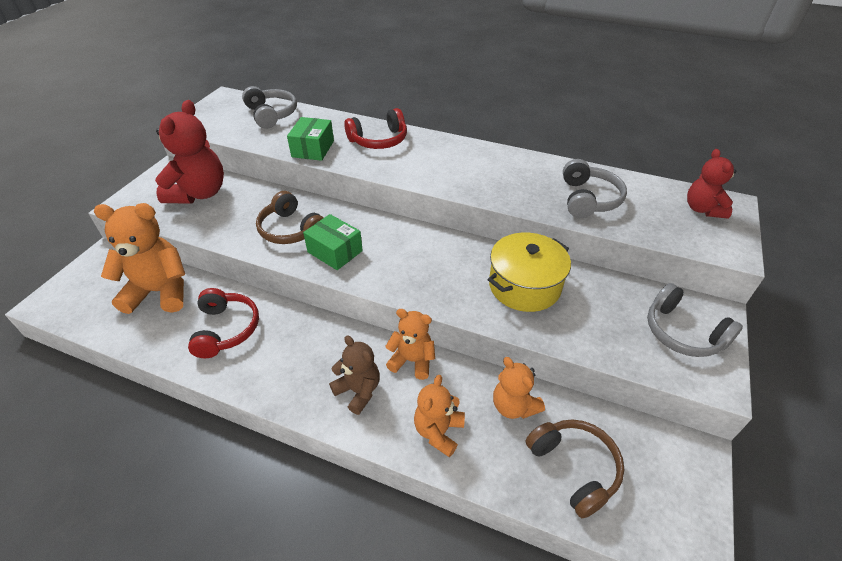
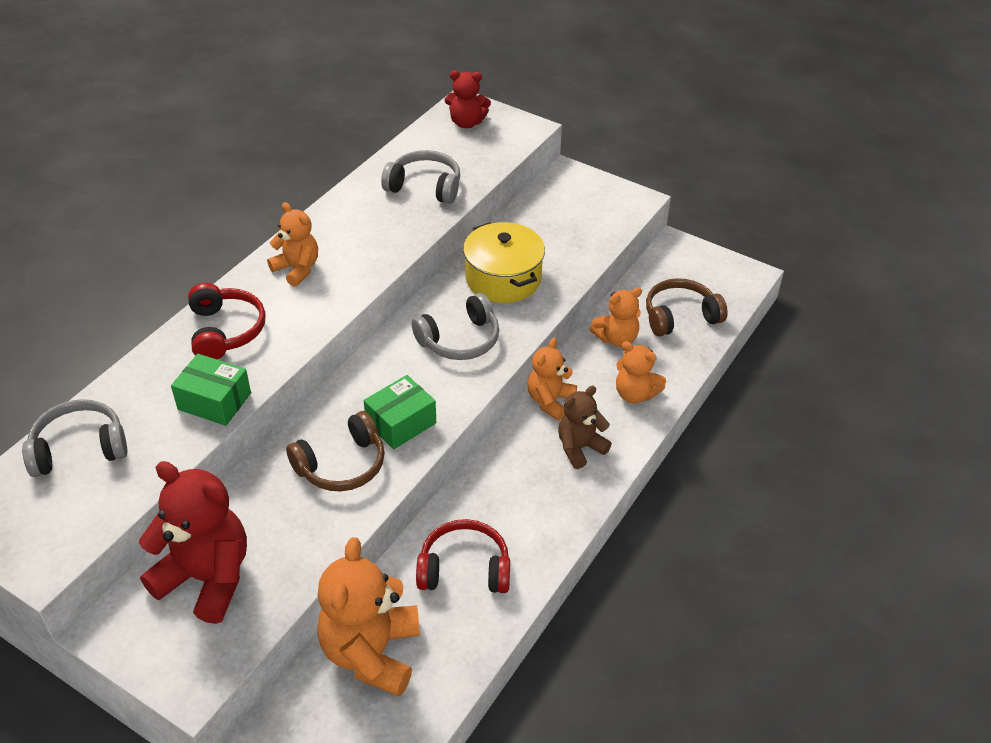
camera: 80 degrees left, 0 degrees up
grey headphones [647,283,743,357] -> grey headphones moved to [412,293,499,360]
none -> orange teddy bear [267,202,318,287]

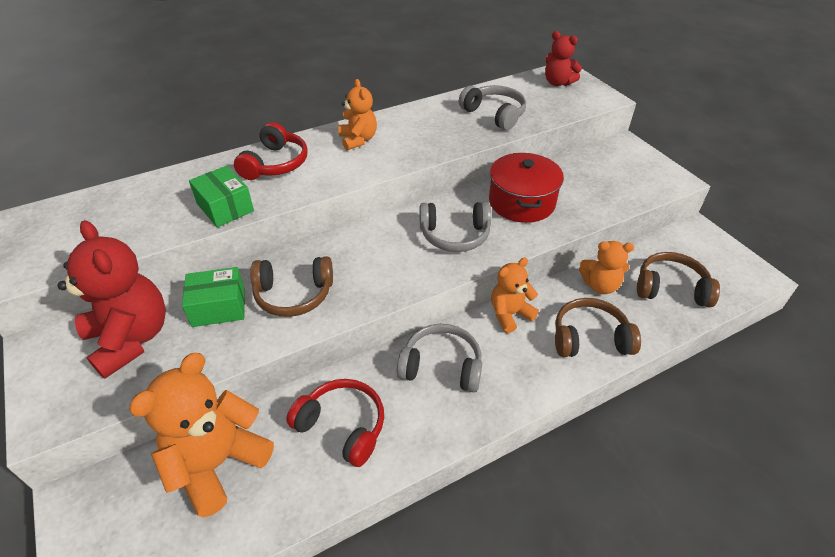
camera: 30 degrees right, 0 degrees up
grey headphones [22,399,127,477] -> grey headphones moved to [397,324,482,392]
green box [364,375,436,449] -> green box moved to [182,267,245,327]
yellow pot [463,222,545,303] -> red pot [489,153,564,223]
brown teddy bear [558,386,612,469] -> none
orange teddy bear [616,341,666,403] -> brown headphones [555,298,641,357]

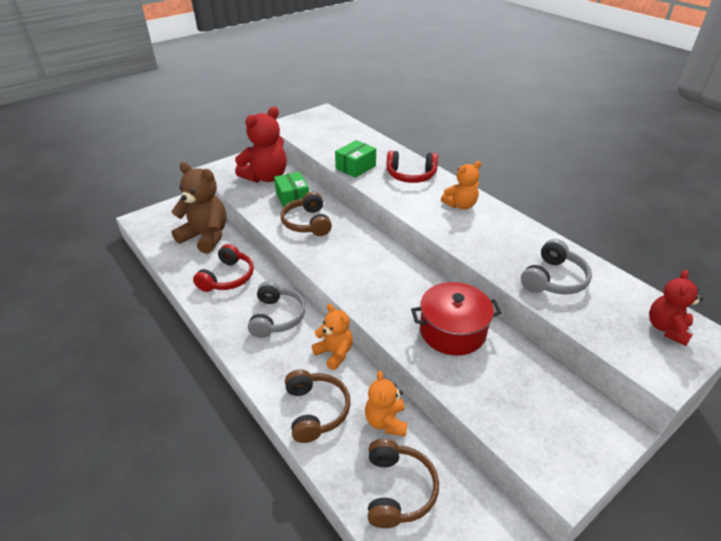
camera: 80 degrees right, 5 degrees down
orange teddy bear [129,353,274,518] -> brown teddy bear [171,162,227,254]
grey headphones [419,202,491,252] -> none

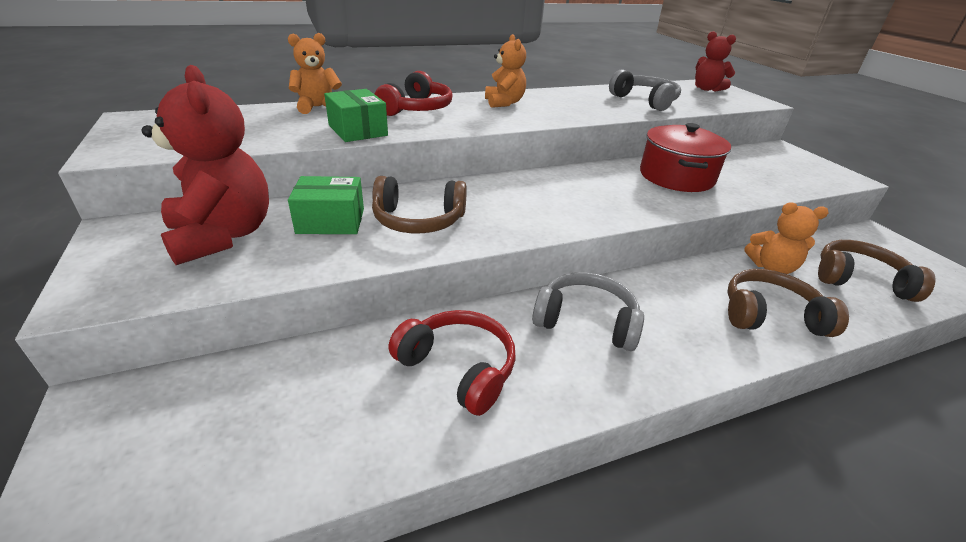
camera: 75 degrees left, 5 degrees down
brown teddy bear [171,162,227,254] -> none
orange teddy bear [312,304,353,370] -> orange teddy bear moved to [288,33,342,114]

